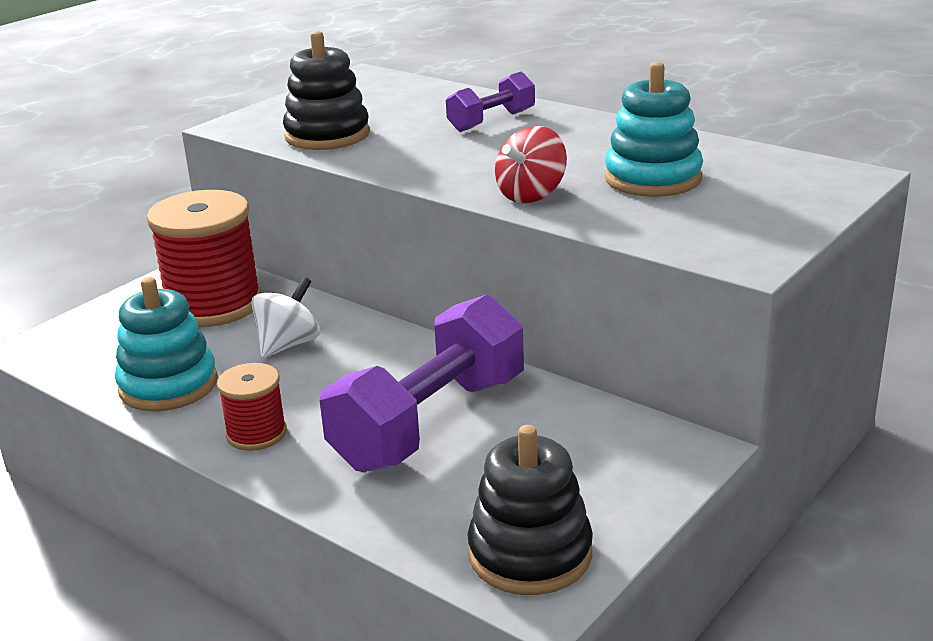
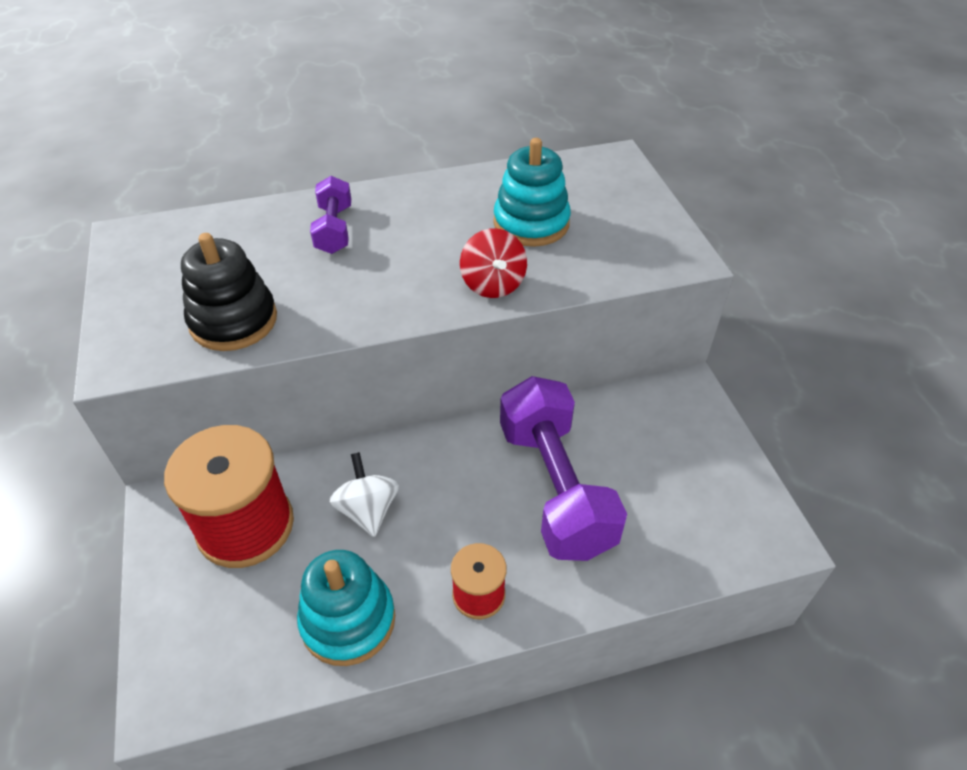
camera: 55 degrees left, 20 degrees up
black stacking toy [467,425,593,595] -> none

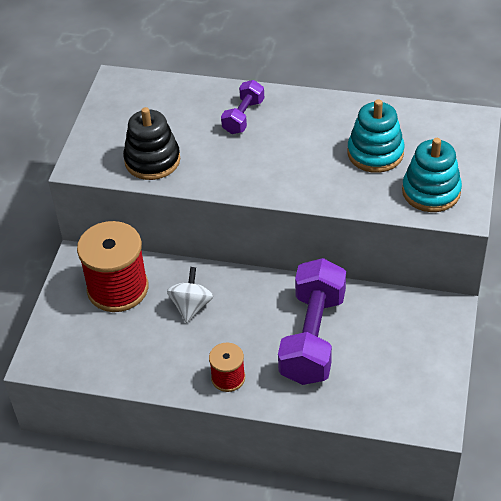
camera: 30 degrees right, 0 degrees up
turquoise stacking toy [297,550,395,666] -> turquoise stacking toy moved to [402,138,462,212]
red spinning top [460,228,527,298] -> none

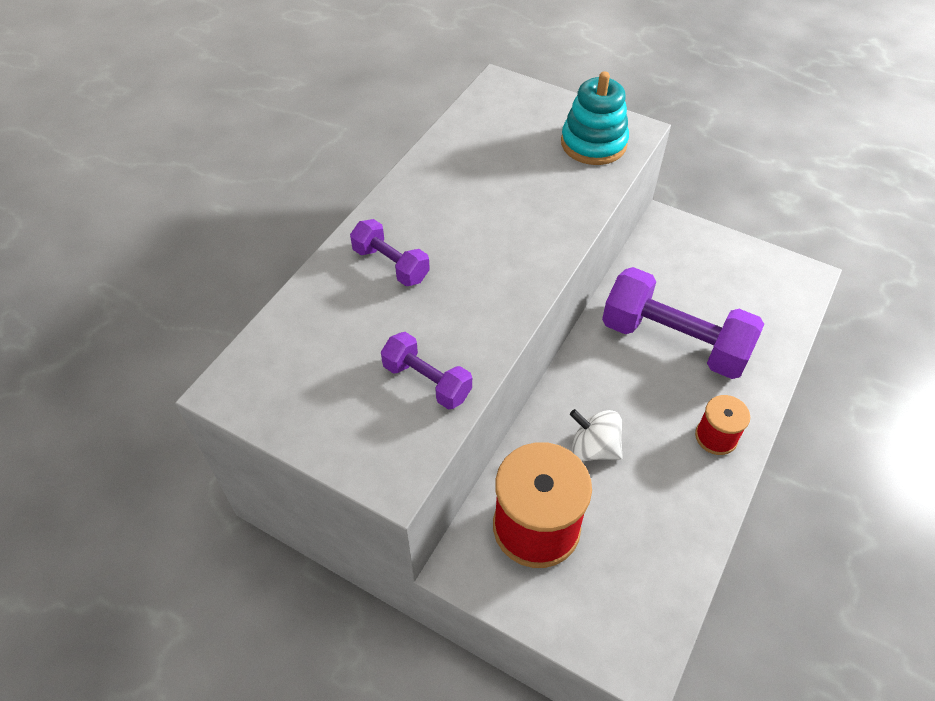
camera: 75 degrees left, 5 degrees up
black stacking toy [123,107,180,180] -> purple dumbbell [381,332,472,409]
turquoise stacking toy [348,99,404,173] -> none

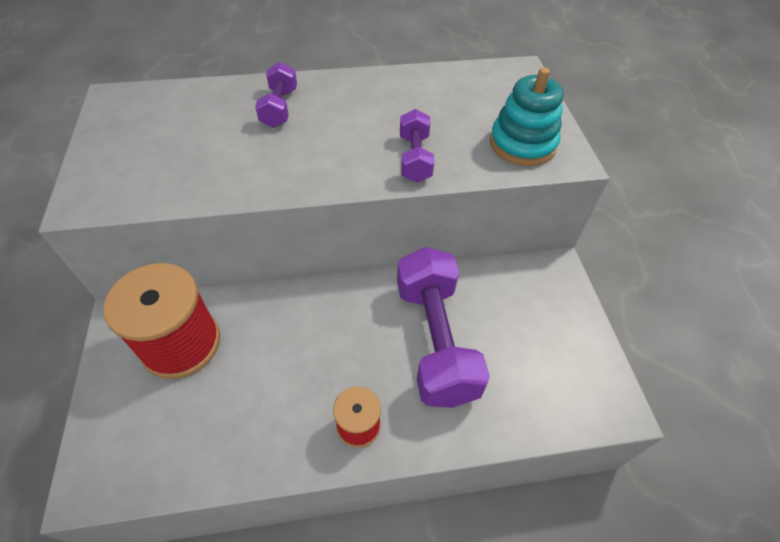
camera: 50 degrees right, 0 degrees up
purple dumbbell [381,332,472,409] -> purple dumbbell moved to [400,109,434,182]
white spinning top [570,409,623,461] -> none

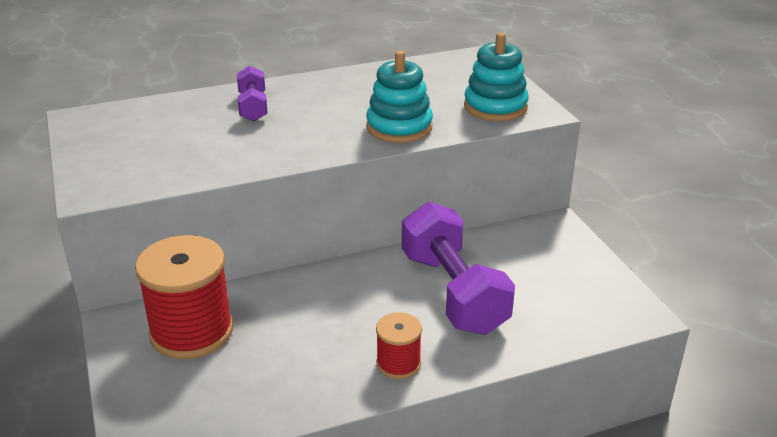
camera: 10 degrees left, 20 degrees down
purple dumbbell [400,109,434,182] -> turquoise stacking toy [366,51,433,143]

